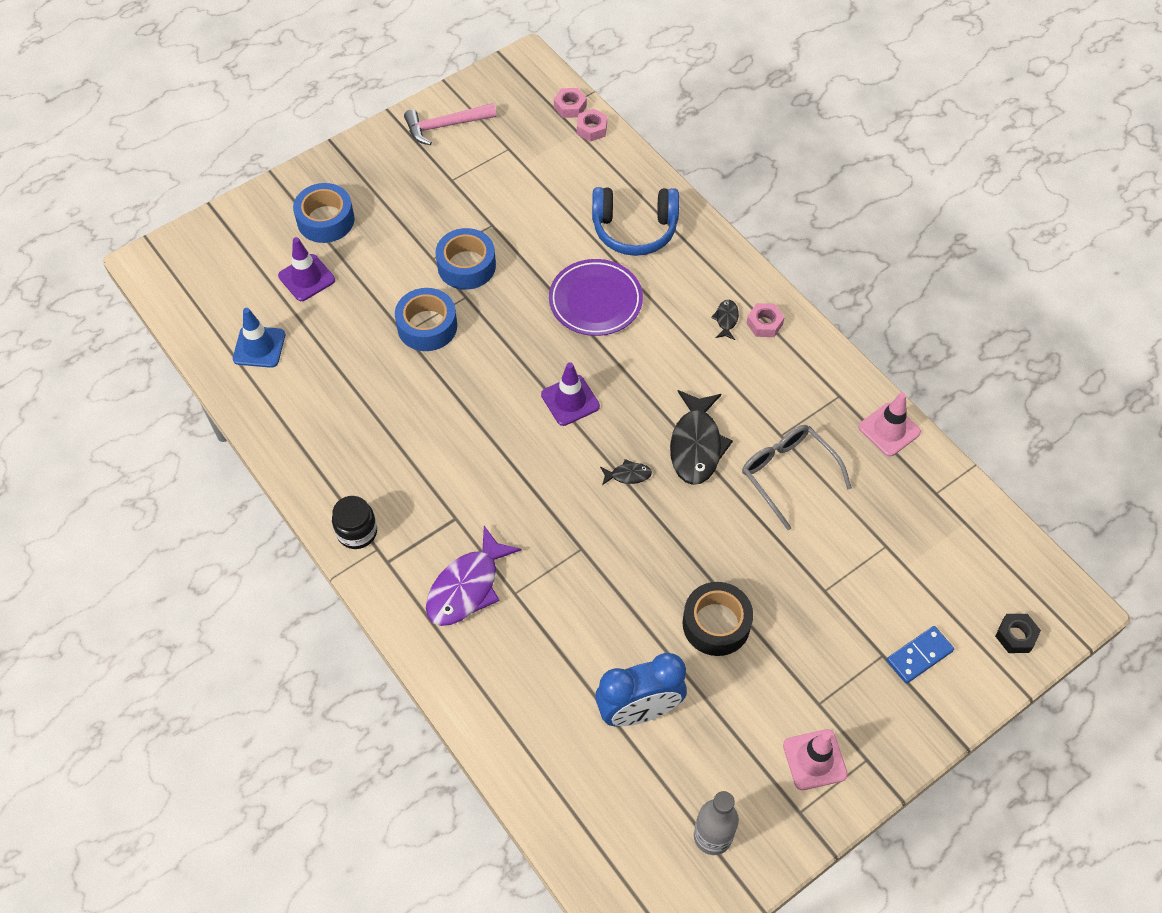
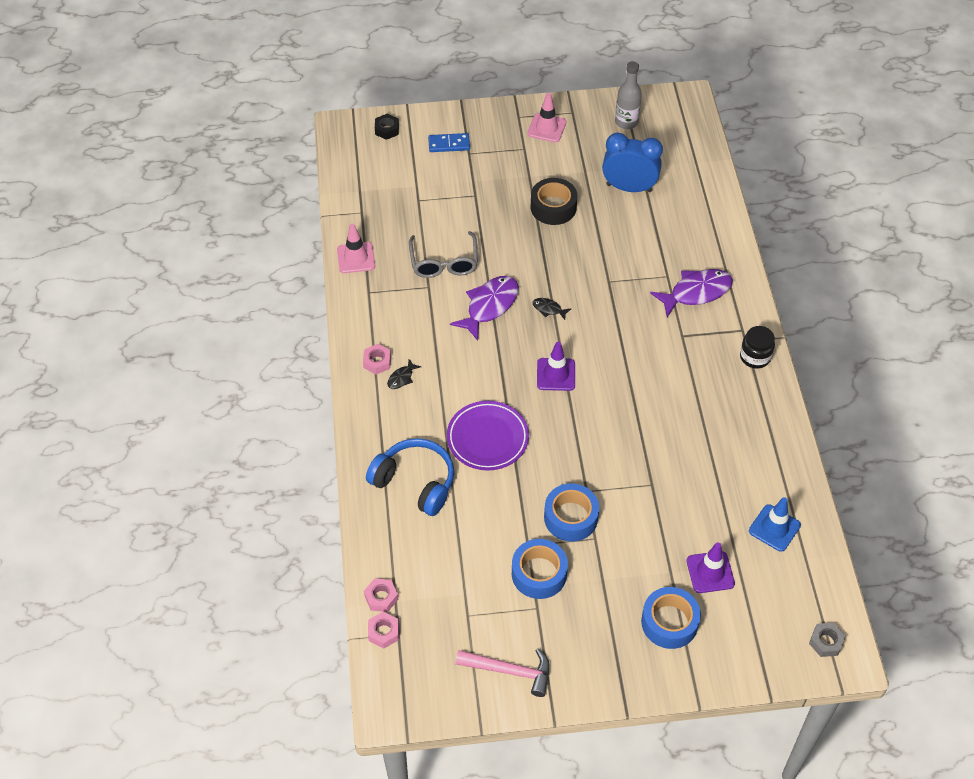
camera: 150 degrees left, 5 degrees down
blue tape [395,288,457,351] -> blue tape moved to [512,539,568,599]
black fish [670,390,733,485] -> purple fish [450,276,519,341]
none -> grey nut [809,623,846,657]

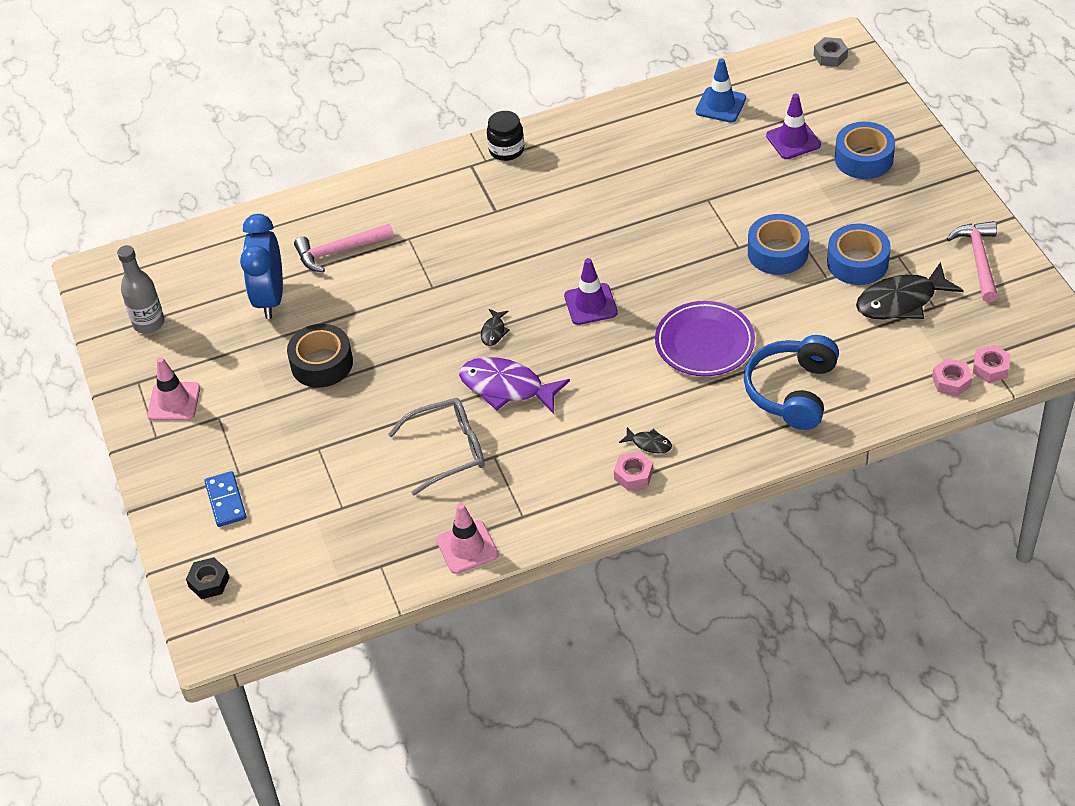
camera: 100 degrees left, 5 degrees down
purple fish [650,269,733,317] -> none
none -> pink hammer [294,223,394,272]
none -> black fish [856,262,964,319]

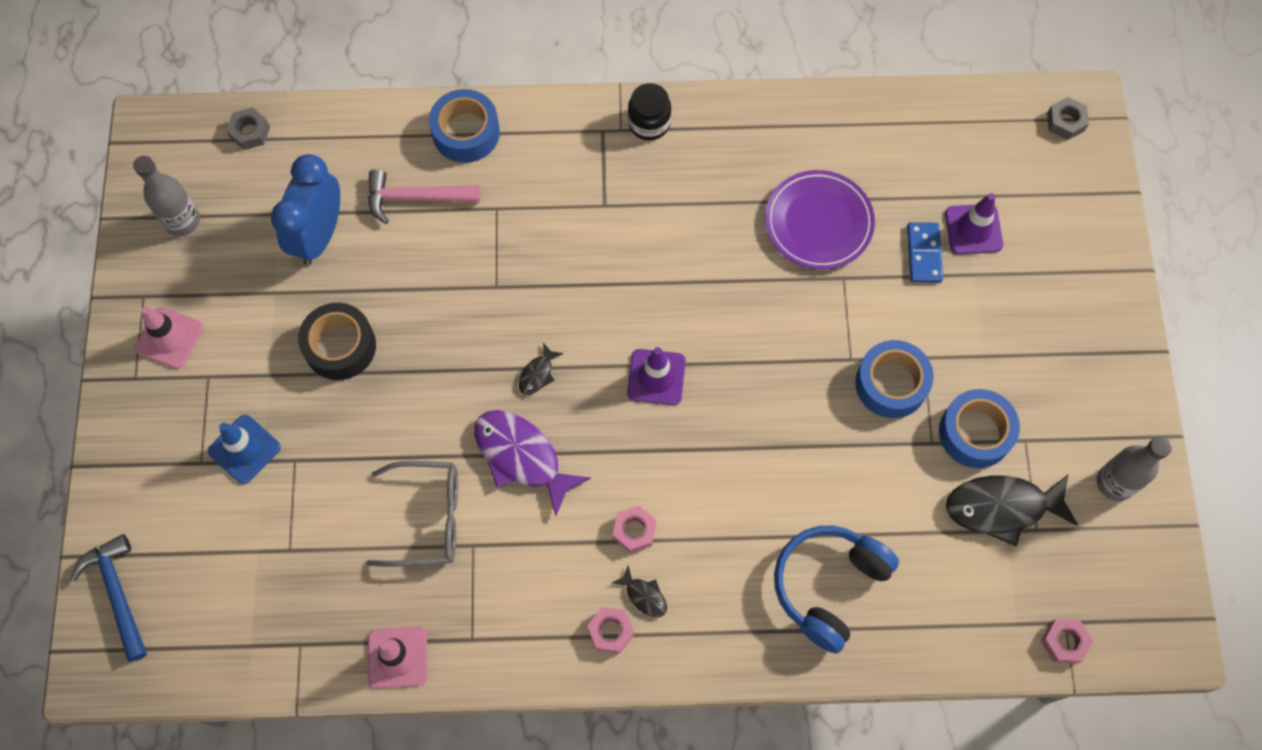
camera: 15 degrees right, 20 degrees up
black nut [186,557,230,599] -> blue hammer [71,534,147,662]
blue domino [205,471,247,527] -> blue domino moved to [907,222,943,283]
purple plate [655,301,755,376] -> purple plate moved to [765,170,875,270]
blue traffic cone [696,58,746,122] -> blue traffic cone moved to [208,415,281,484]
blue tape [835,122,895,179] -> blue tape moved to [429,89,500,163]
pink nut [932,358,973,396] -> pink nut moved to [613,506,656,553]
pink hammer [947,221,998,302] -> grey bottle [1097,436,1172,501]
none -> grey nut [226,107,270,150]

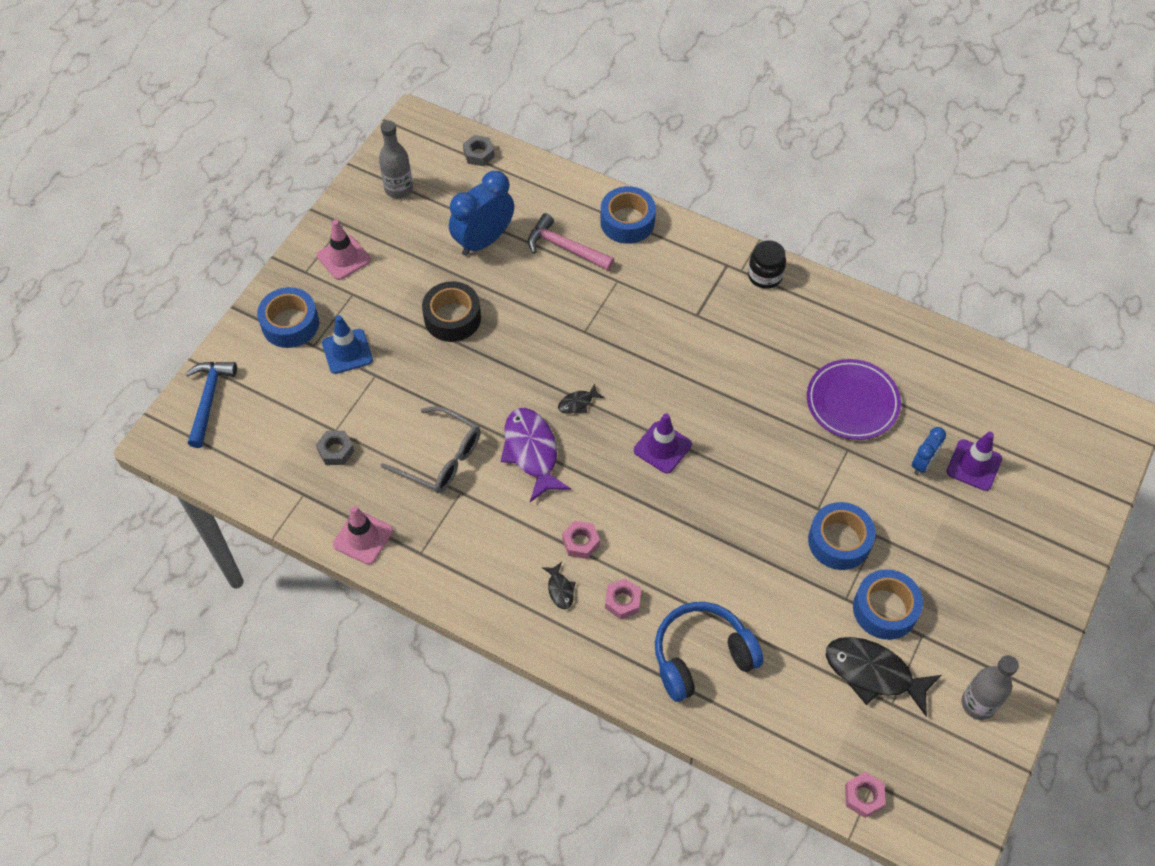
camera: 30 degrees right, 10 degrees down
pink nut [587,607,634,654] -> pink nut moved to [605,578,641,620]
blue domino [907,222,943,283] -> blue clock [912,427,946,475]
grey nut [1047,97,1089,140] -> grey nut moved to [316,431,354,465]
none -> blue tape [257,287,319,348]

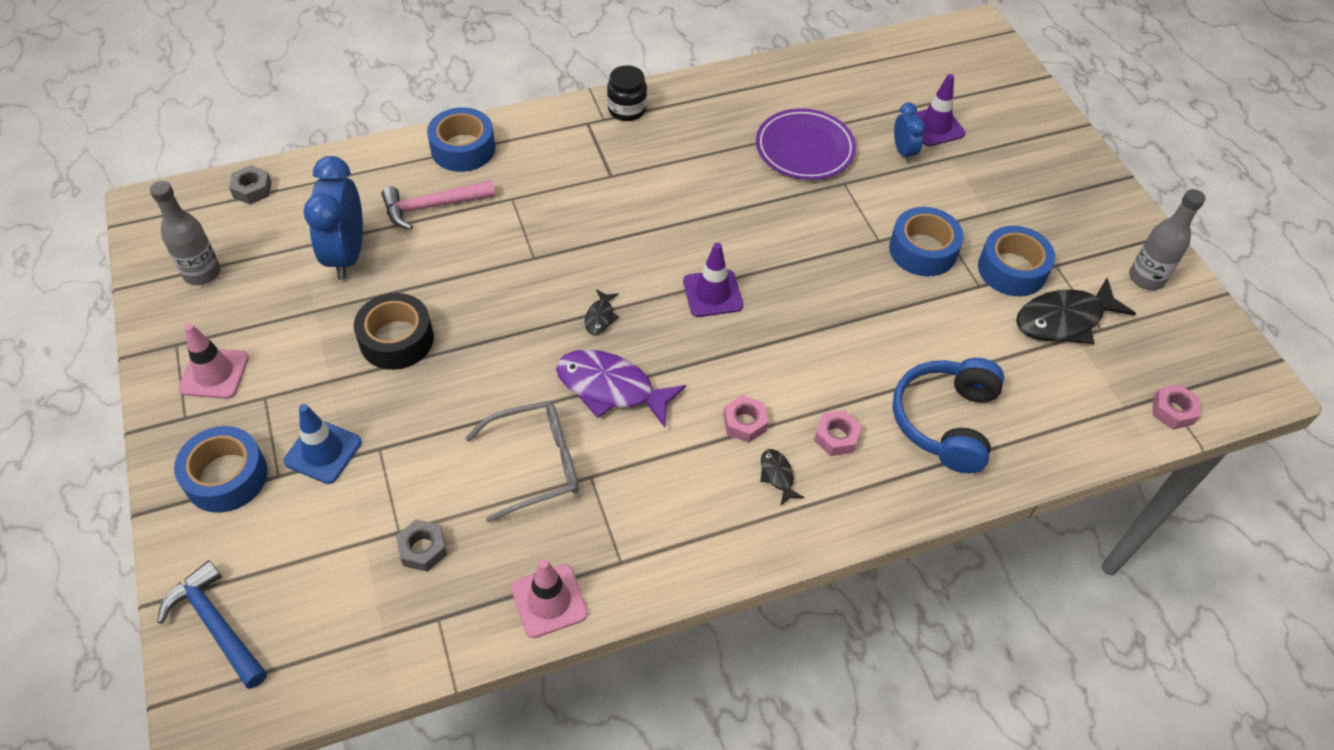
camera: 50 degrees left, 5 degrees down
black fish [542,562,576,609] -> black fish turned 135 degrees counterclockwise [760,449,804,506]

